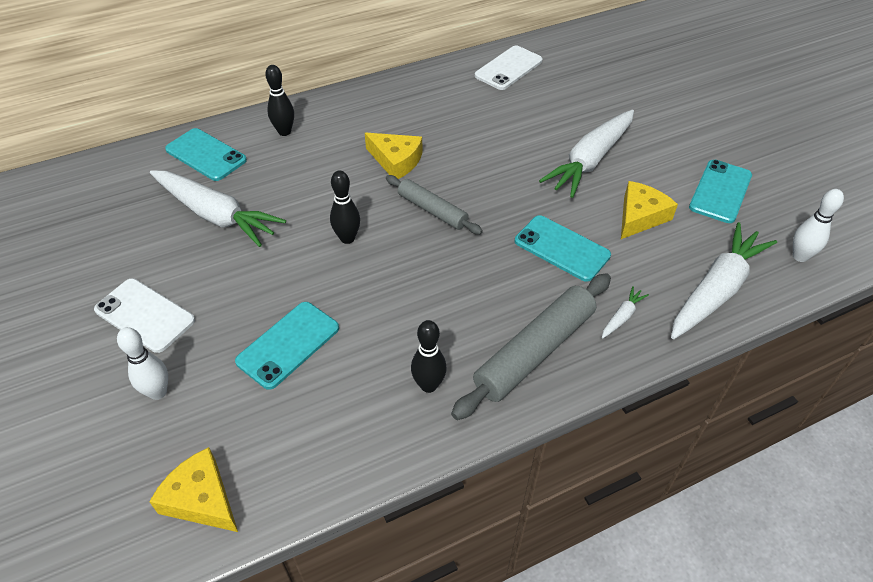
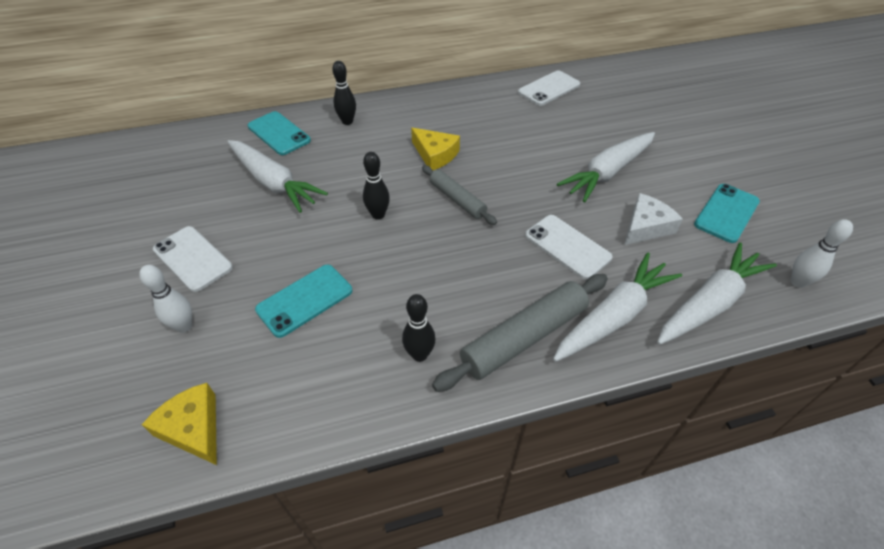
camera: 10 degrees right, 0 degrees up
turquoise phone [515,215,611,282] -> white phone [525,215,613,280]
white carrot [602,286,649,339] -> white carrot [553,252,682,362], size x2.41
yellow cheese [621,181,678,239] -> white cheese [624,193,683,245]

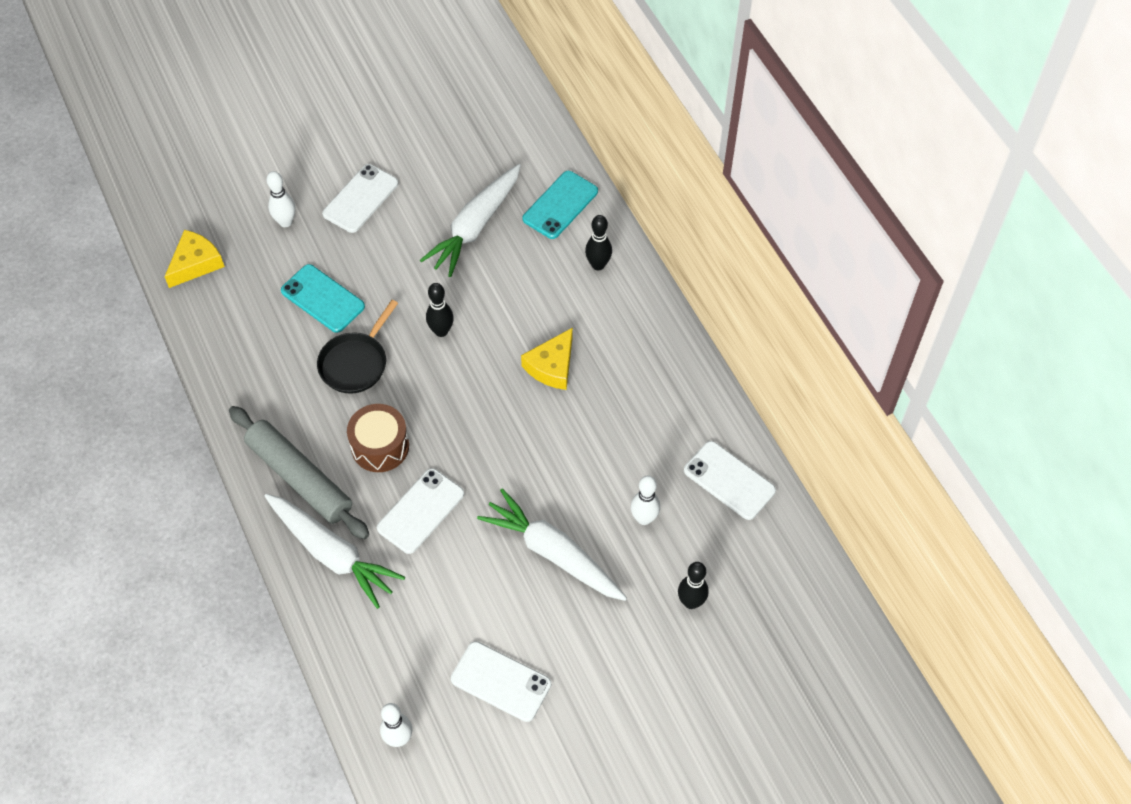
camera: 80 degrees right, 10 degrees up
black bowling pin [402,294,436,362] -> black bowling pin moved to [678,562,709,609]
grey rolling pin [422,165,497,225] -> none
white cheese [624,193,683,245] -> none
white carrot [657,242,777,345] -> none
turquoise phone [694,184,760,243] -> white phone [451,641,551,722]
none -> black pan [317,300,398,394]
none -> brown drum [347,404,409,472]
none -> white bowling pin [631,475,660,525]

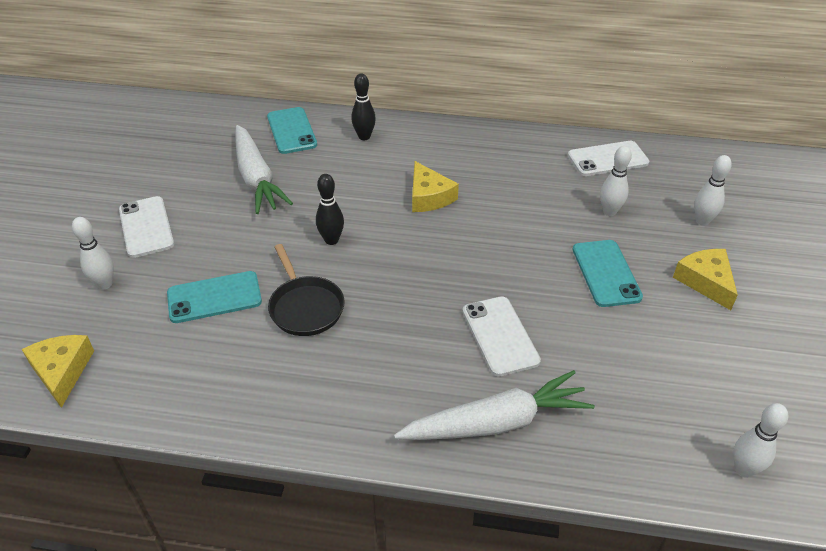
camera: 55 degrees left, 15 degrees down
grey rolling pin [229,406,370,539] -> none
brown drum [347,404,409,472] -> none
white phone [451,641,551,722] -> none
white carrot [477,488,627,601] -> turquoise phone [573,240,643,307]
black bowling pin [678,562,709,609] -> white bowling pin [694,155,732,226]
none -> yellow cheese [673,249,738,310]

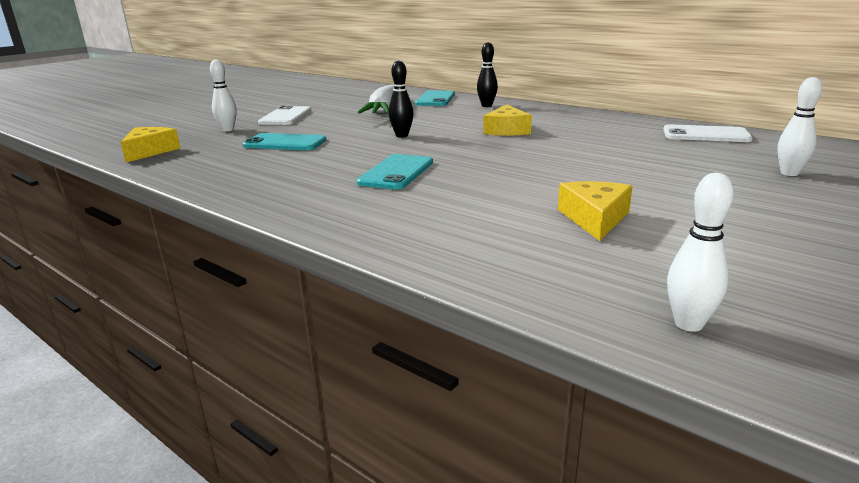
camera: 30 degrees right, 20 degrees down
black pan [268,244,345,336] -> none
white carrot [394,370,595,440] -> none
white phone [463,296,541,377] -> none
turquoise phone [573,240,643,307] -> turquoise phone moved to [357,154,433,190]
white bowling pin [600,146,632,216] -> none
yellow cheese [673,249,738,310] -> yellow cheese moved to [558,181,633,241]

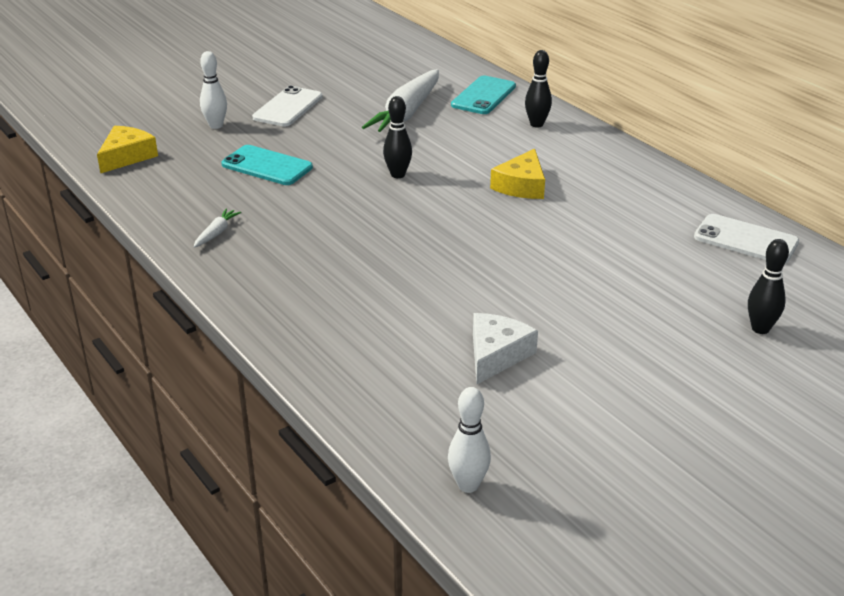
camera: 15 degrees right, 10 degrees up
turquoise phone [357,154,433,190] -> none
yellow cheese [558,181,633,241] -> white cheese [473,313,538,385]
white bowling pin [777,77,822,176] -> black bowling pin [748,239,789,334]
none -> white carrot [194,209,241,248]

